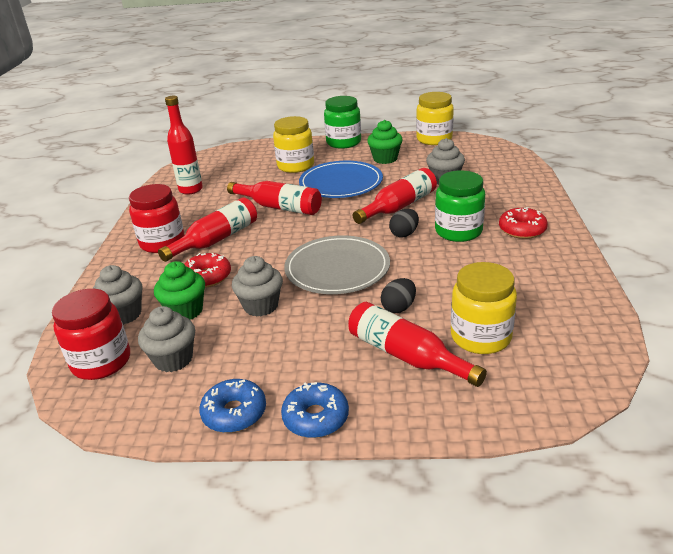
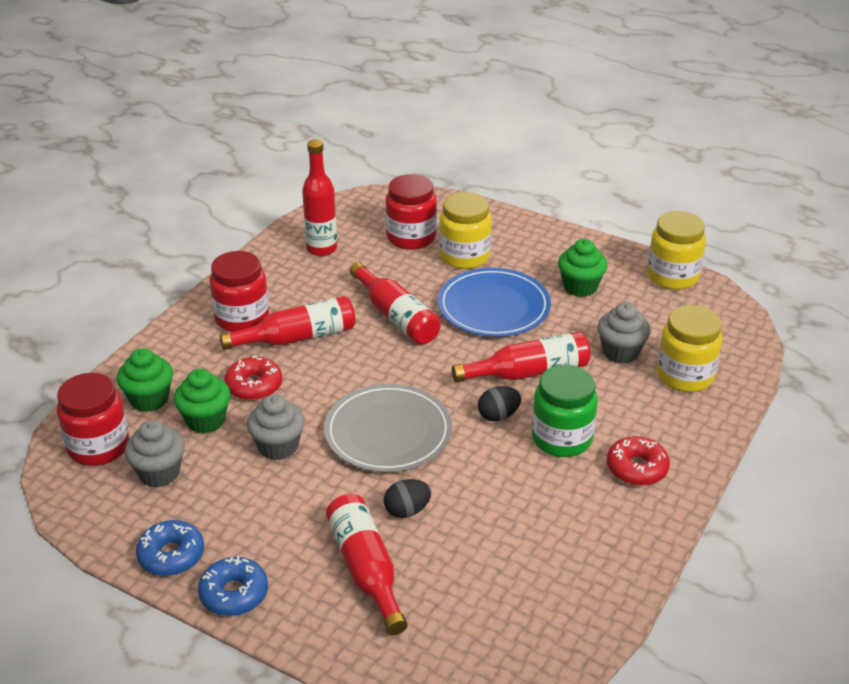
camera: 25 degrees right, 5 degrees up
grey cupcake [92,265,143,325] -> green cupcake [117,348,173,412]
green jar [324,96,361,149] -> none
yellow jar [451,262,517,354] -> yellow jar moved to [657,305,723,392]
none -> red jar [386,174,437,250]

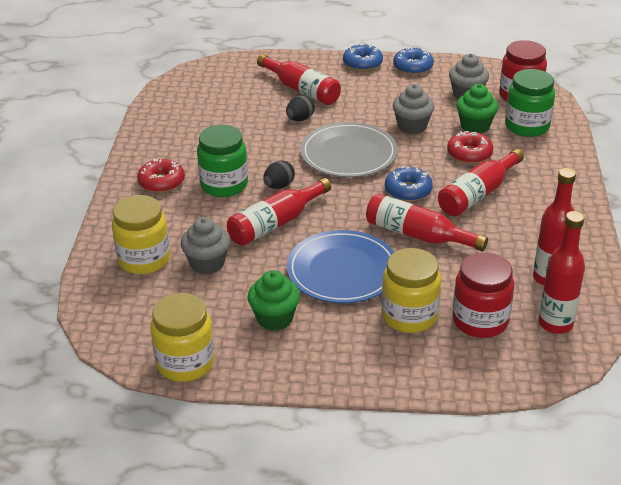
camera: 155 degrees right, 0 degrees up
green cupcake [117,348,173,412] -> green jar [505,69,555,137]
red jar [210,251,269,332] -> none
none -> blue donut [385,166,433,202]
none -> red bottle [539,211,585,334]

